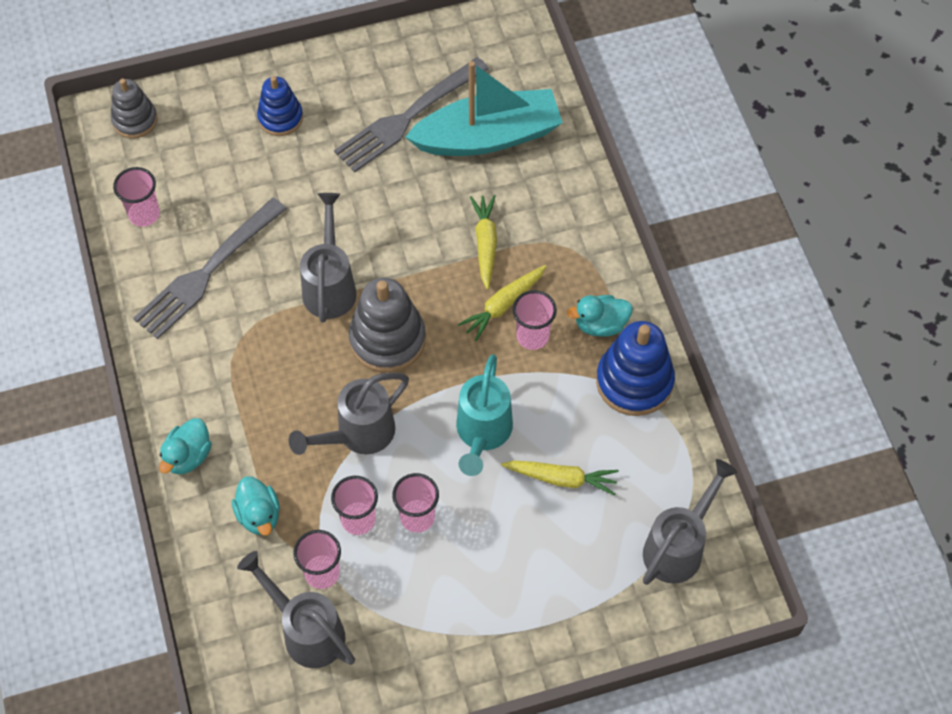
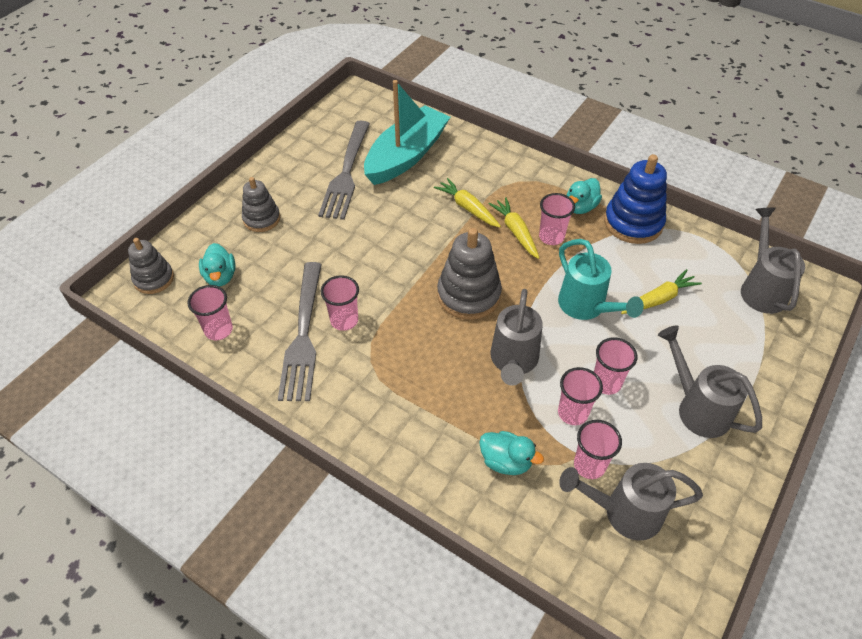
camera: 40 degrees left, 10 degrees down
turquoise duck [159,418,212,475] -> turquoise duck moved to [199,243,235,287]
blue stacking toy [257,76,303,136] -> grey stacking toy [242,177,280,232]
grey watering can [300,193,357,323] -> grey watering can moved to [658,325,762,438]
yellow carrot [458,265,547,341] -> yellow carrot turned 150 degrees clockwise [489,197,539,259]
none -> pink cup [321,275,359,331]

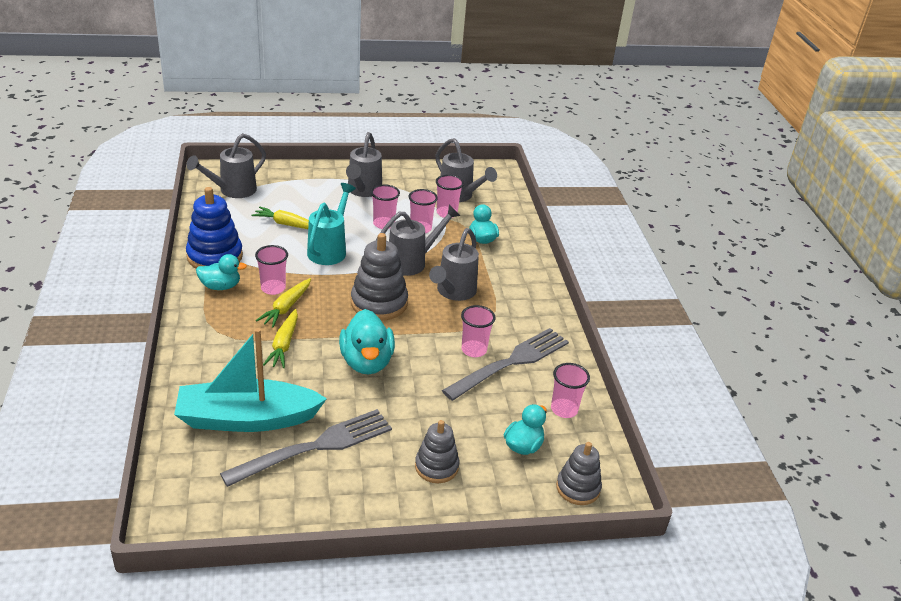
camera: 135 degrees left, 15 degrees down
none -> turquoise duck [339,309,395,374]
none -> grey watering can [429,228,479,301]

